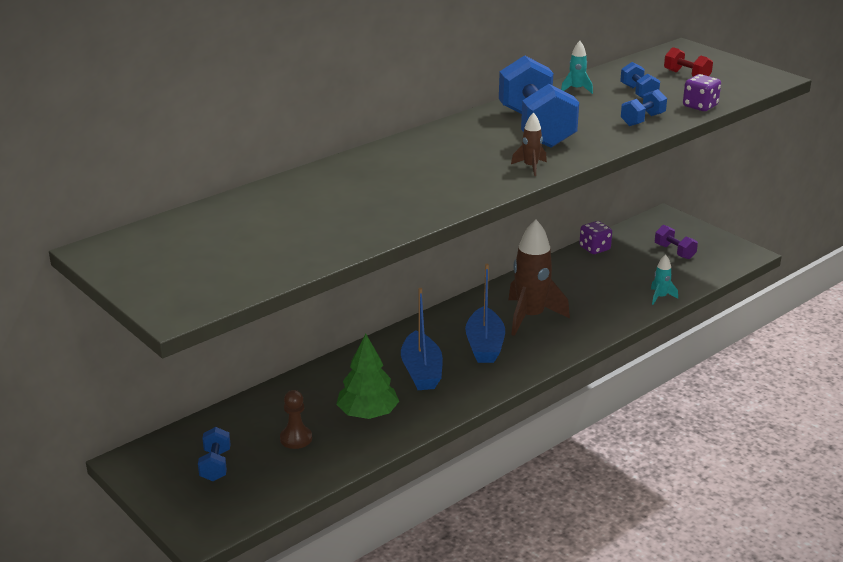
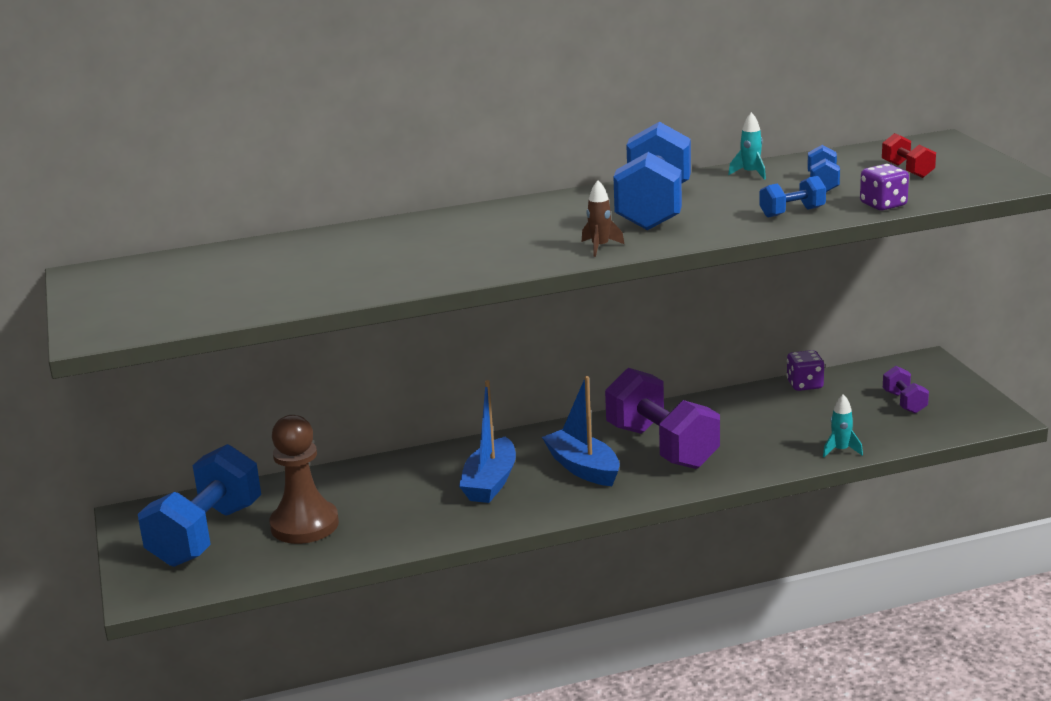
camera: 25 degrees right, 5 degrees down
blue dumbbell [198,427,230,481] -> blue dumbbell [138,444,261,567], size x2.17
brown pawn [280,390,312,449] -> brown pawn [270,415,339,544], size x1.86
green tree [336,334,399,419] -> none
blue boat [465,264,505,363] -> blue boat turned 120 degrees clockwise [542,376,620,486]
brown rocket [508,219,570,336] -> purple dumbbell [605,368,720,469]

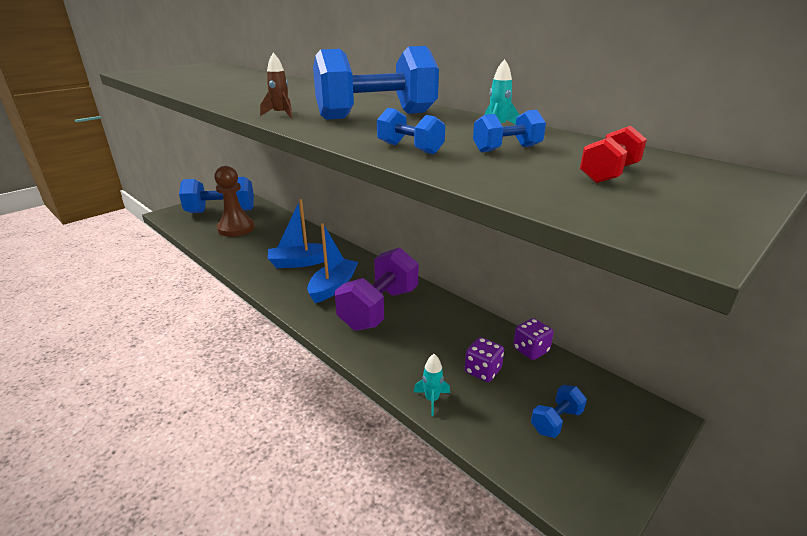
camera: 60 degrees right, 5 degrees up
purple dice [860,164,909,210] -> purple dice moved to [465,337,504,382]
purple dumbbell [883,366,929,414] -> blue dumbbell [531,385,587,438]

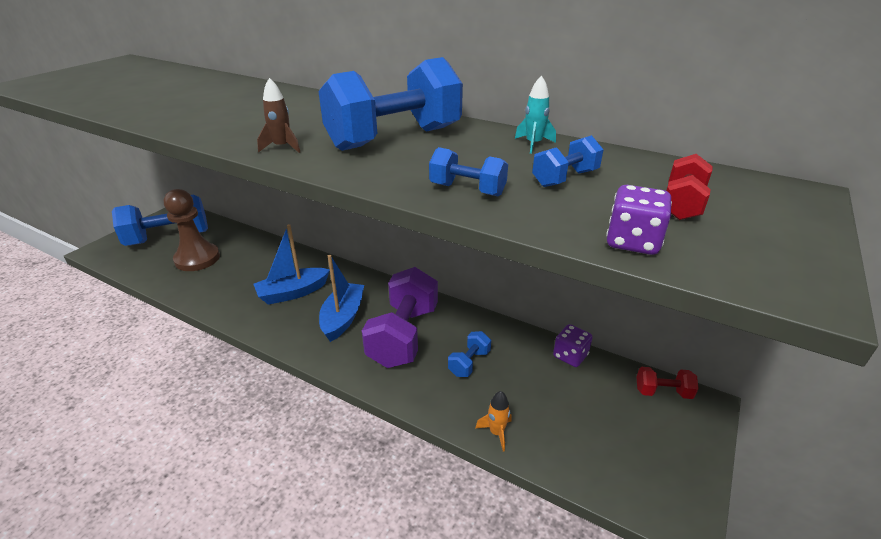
camera: 15 degrees left, 5 degrees up
turquoise rocket [414,354,450,416] -> orange rocket [476,391,512,452]
purple dice [465,337,504,382] -> purple dice moved to [606,185,672,255]
blue dumbbell [531,385,587,438] -> blue dumbbell moved to [448,331,491,377]
none -> red dumbbell [637,367,699,399]

